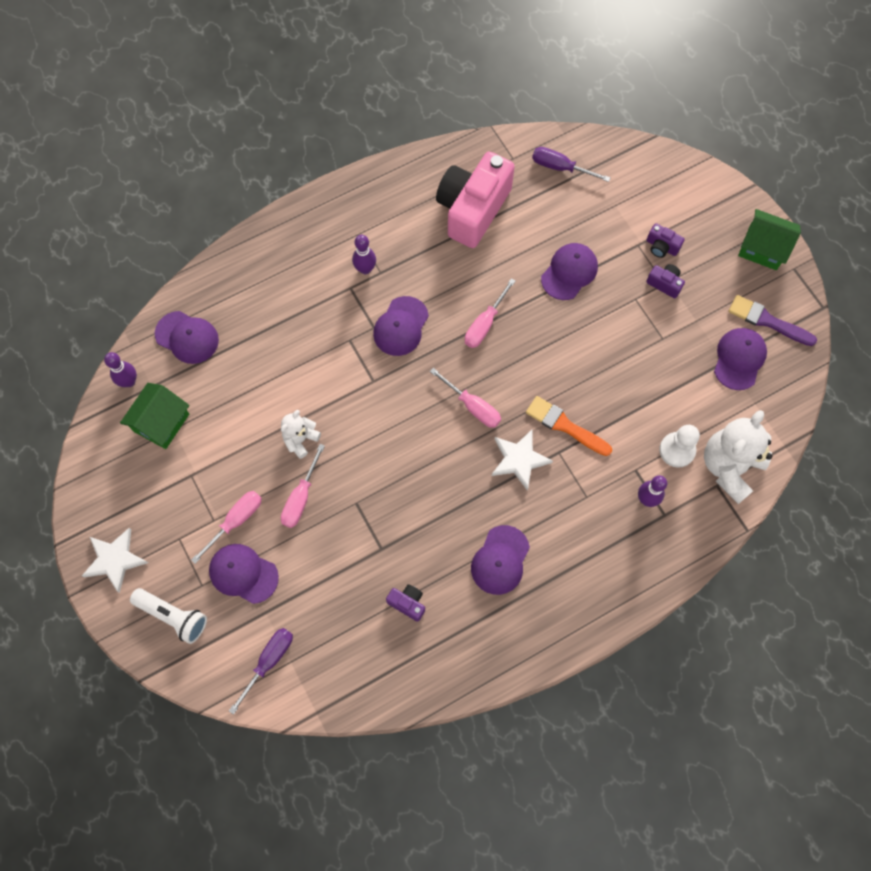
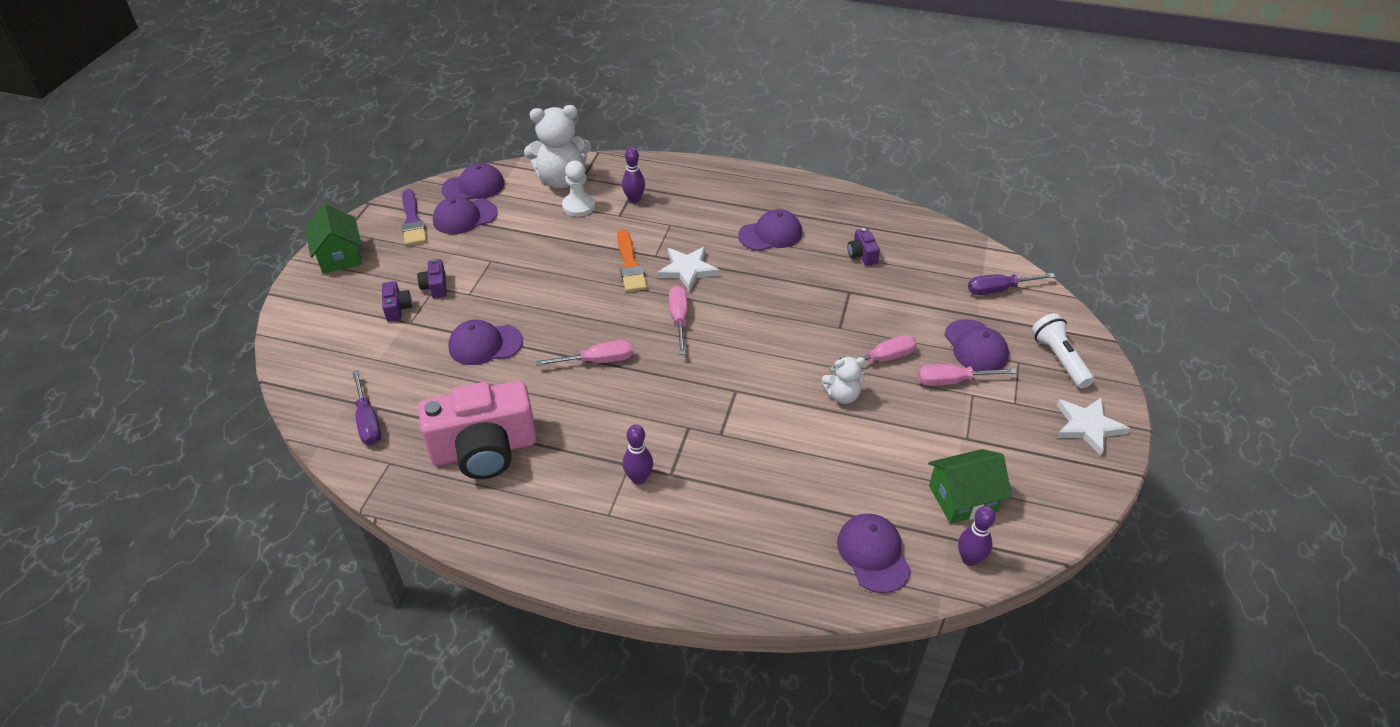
camera: 135 degrees left, 25 degrees down
purple cap [373,296,429,356] -> purple cap moved to [441,163,505,199]

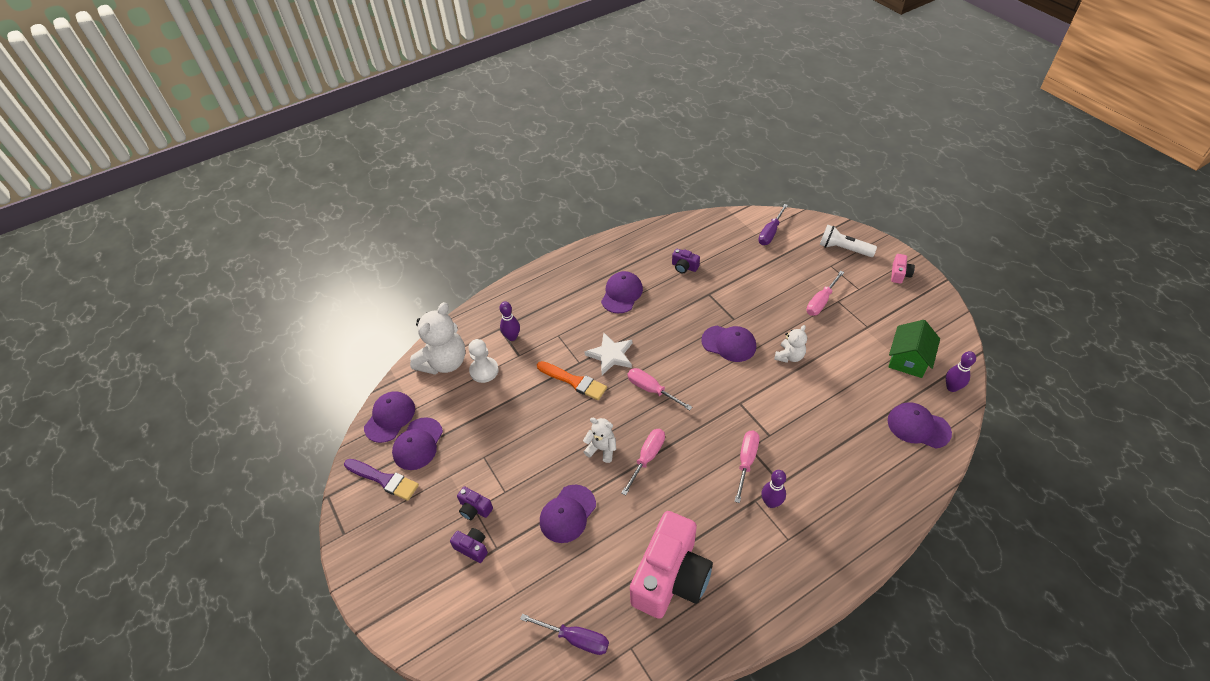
camera: 45 degrees left, 5 degrees up
green house [305,204,362,274] -> none
pink screwdriver [828,335,917,372] -> pink screwdriver moved to [734,431,760,503]
purple cap [944,319,1009,371] -> purple cap moved to [701,326,756,362]
white star [1057,397,1130,456] -> pink camera [891,254,915,284]
none -> white teddy bear [583,418,616,463]

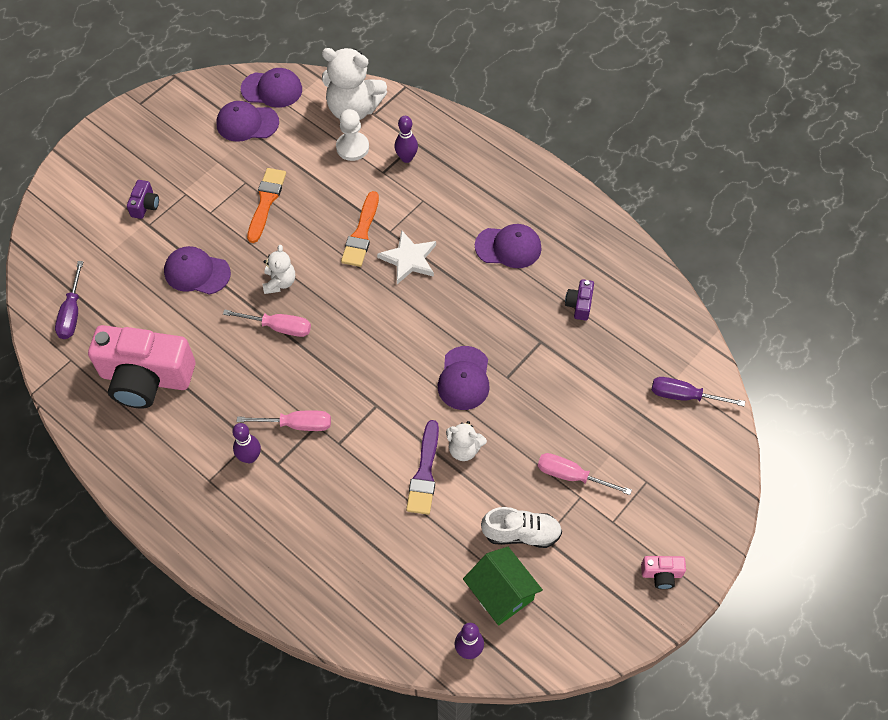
camera: 70 degrees right, 10 degrees up
purple brush [344,459,419,501] -> purple brush moved to [406,420,439,515]
purple camera [457,486,493,520] -> none
pink screwdriver [628,368,692,410] -> none
white flashlight [820,225,877,257] -> none
purple cap [888,402,952,448] -> none
green house [889,320,940,378] -> green house turned 45 degrees clockwise [463,547,543,626]
none -> orange brush [247,168,286,243]
none -> white shoe [481,507,562,548]

